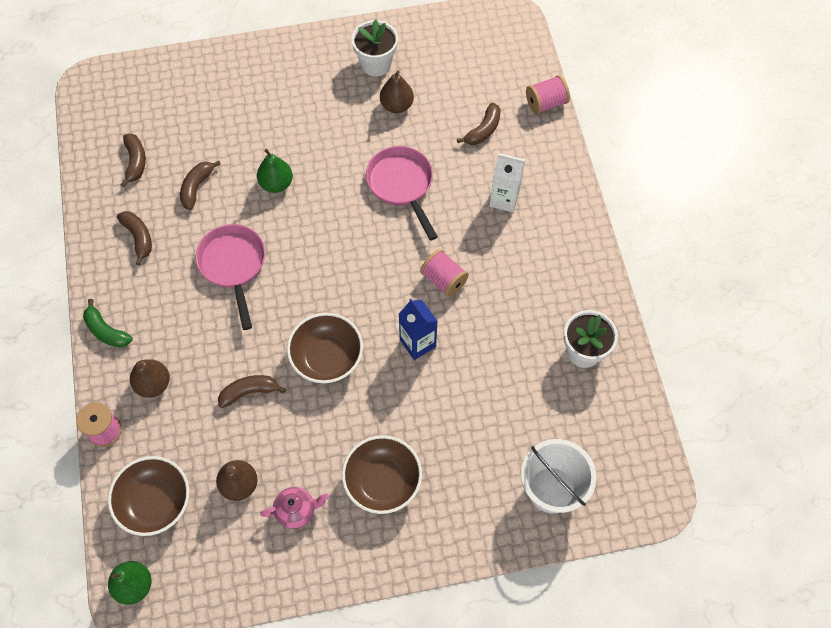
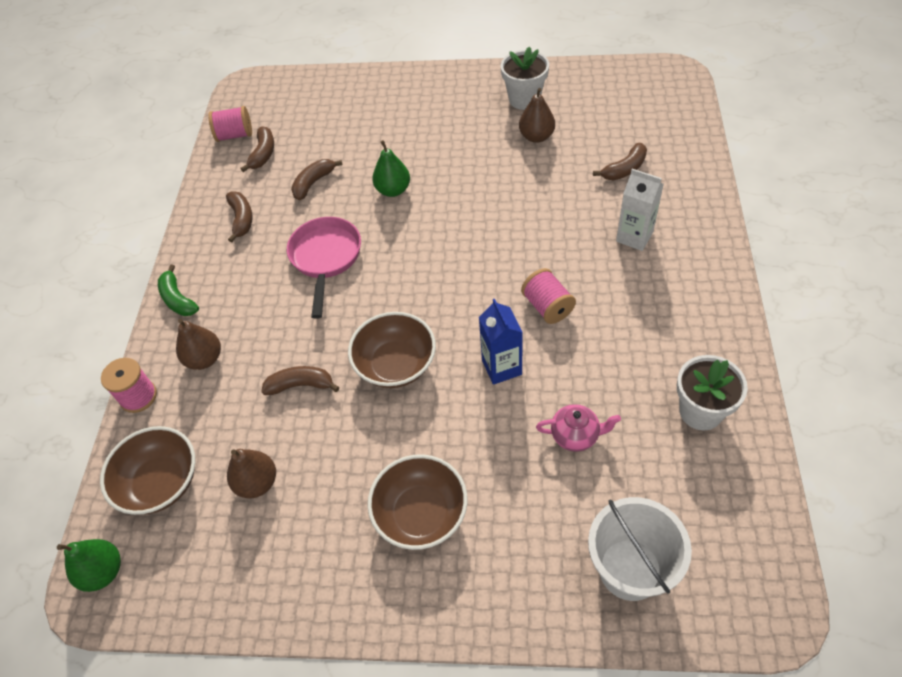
camera: 20 degrees right, 10 degrees down
pink teapot [260,487,329,529] -> pink teapot moved to [536,404,621,452]
pink pan [366,146,438,241] -> none
pink spool [526,75,570,114] -> pink spool moved to [208,106,252,142]

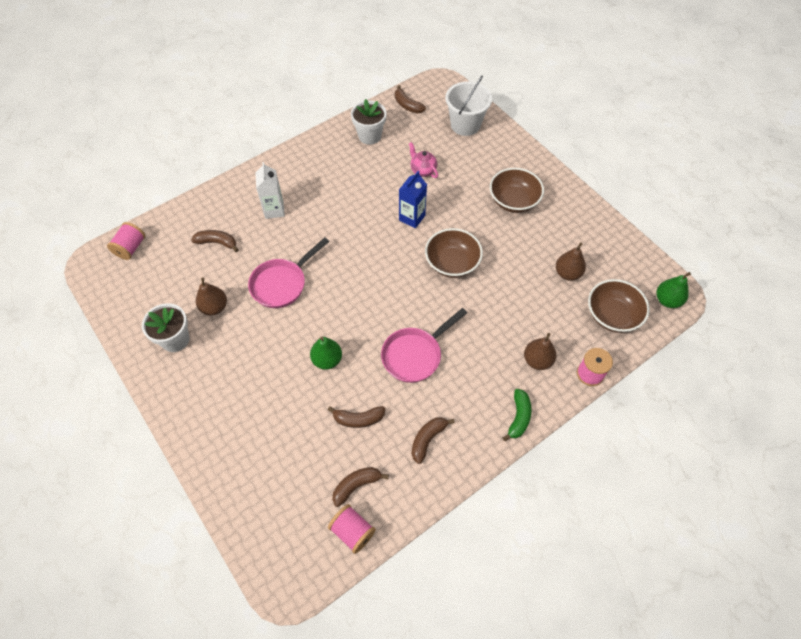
camera: 135 degrees left, 5 degrees up
brown banana [261,366,339,395] -> brown banana moved to [395,85,426,113]
pink spool [521,268,576,324] -> pink spool moved to [107,222,145,260]
none -> pink pan [248,237,329,308]

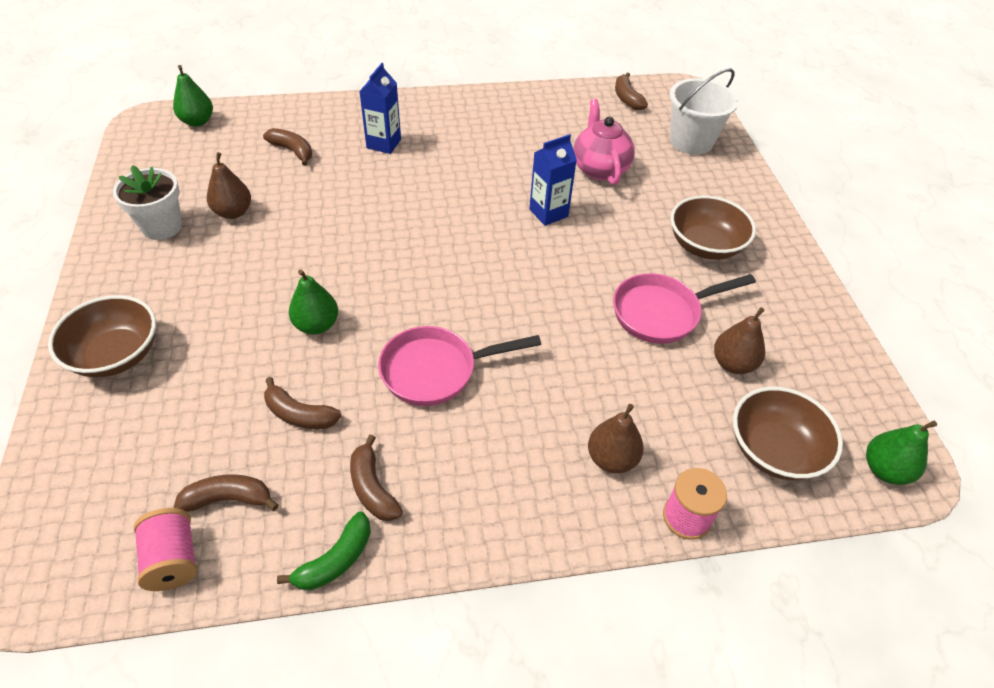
camera: 25 degrees right, 10 degrees down
pink spool [107,222,145,260] -> green pear [173,65,213,127]
pink pan [248,237,329,308] -> pink pan moved to [613,273,756,344]
white carton [255,162,285,219] -> blue carton [359,63,401,154]
white flower pot [351,99,387,145] -> none
pink teapot [409,142,438,178] -> pink teapot [573,99,635,185], size x1.56
brown banana [412,417,455,464] -> brown banana turned 90 degrees counterclockwise [350,434,403,521]
brown bowl [425,228,483,278] -> brown bowl moved to [48,295,156,377]
green banana [503,389,531,442] -> green banana moved to [277,511,371,590]

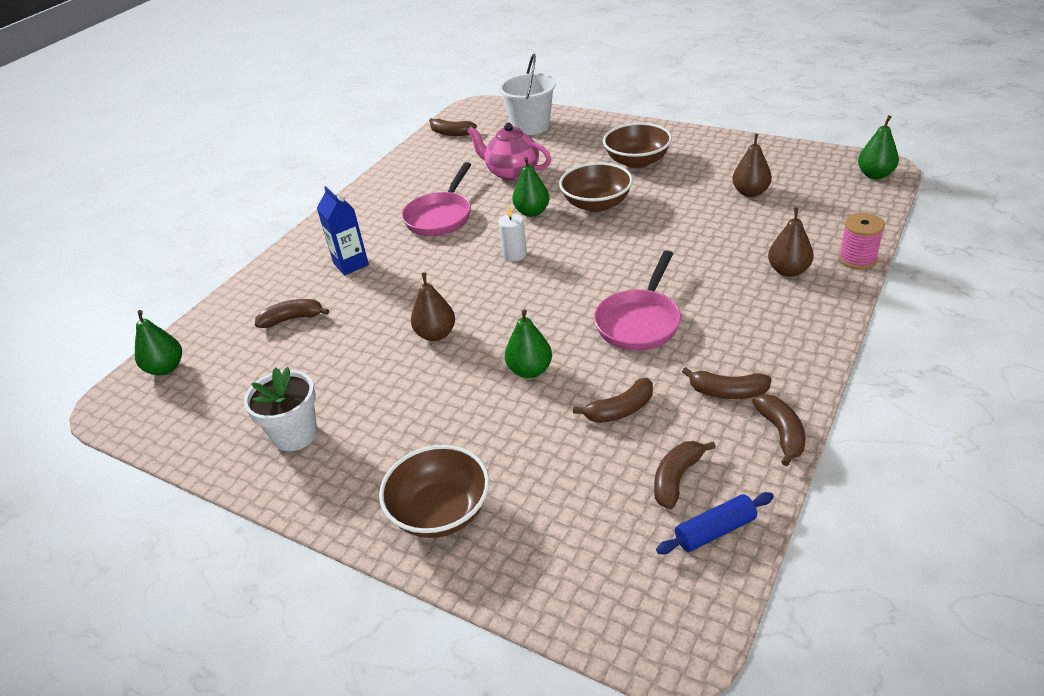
camera: 45 degrees left, 10 degrees down
pink spool [134,508,197,591] -> blue rolling pin [656,492,774,554]
brown pear [207,152,251,219] -> brown pear moved to [411,272,455,341]
green banana [277,511,371,590] -> brown banana [752,394,805,466]
blue carton [529,134,577,226] -> green pear [512,157,550,217]
pink pan [613,273,756,344] -> pink pan moved to [402,162,471,236]
brown bowl [733,387,843,480] -> brown bowl moved to [559,162,633,212]
none -> white candle [498,207,527,261]

